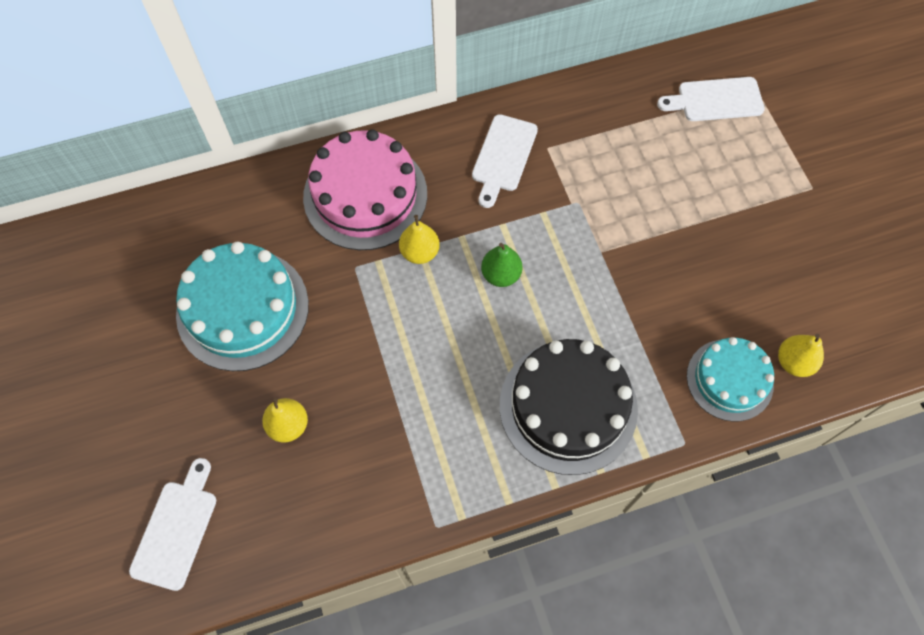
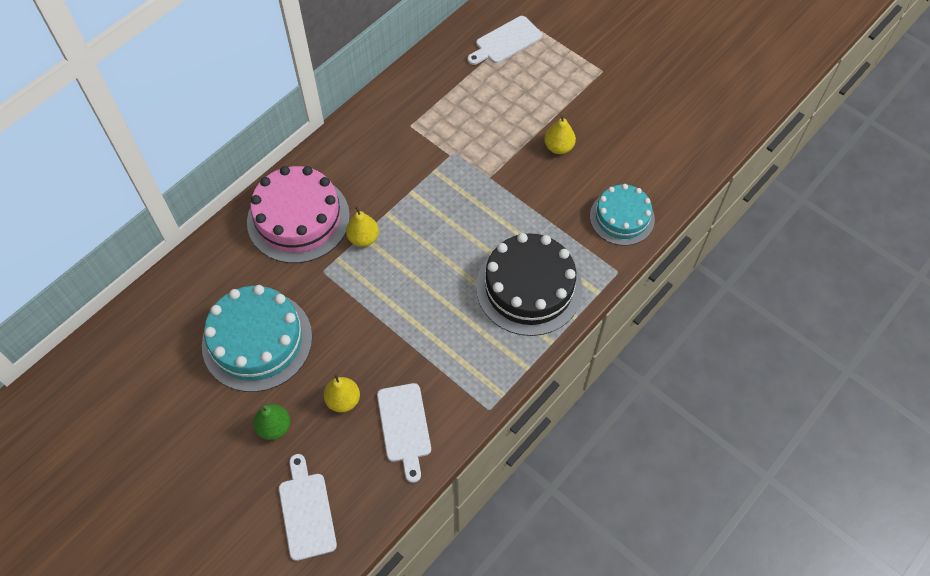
camera: 30 degrees left, 5 degrees down
white cutting board [472,114,538,208] -> white cutting board moved to [377,383,431,483]
green pear [481,243,522,287] -> green pear moved to [253,404,290,440]
yellow pear [778,334,824,377] -> yellow pear moved to [544,115,576,154]

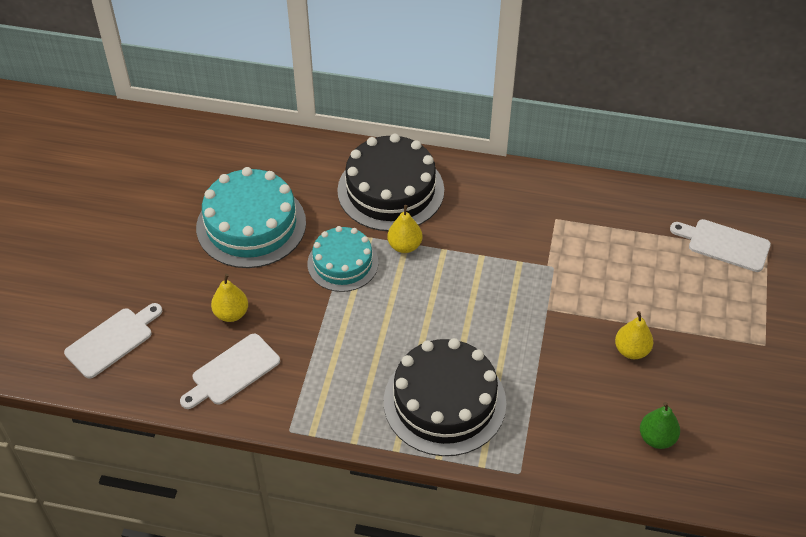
camera: 60 degrees right, 10 degrees down
pink cake [247,166,350,263] -> black cake [337,134,444,231]
green pear [253,404,290,440] -> green pear moved to [640,402,680,449]
turquoise cake [590,184,655,246] -> turquoise cake moved to [307,226,379,292]

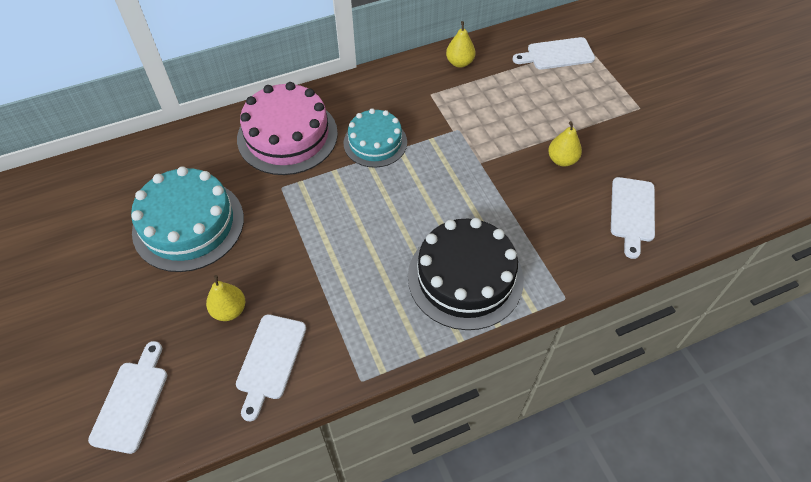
camera: 35 degrees left, 5 degrees up
turquoise cake [307,226,379,292] -> turquoise cake moved to [343,108,407,168]
black cake [337,134,444,231] -> pink cake [237,82,338,175]
yellow pear [387,205,422,253] -> yellow pear moved to [446,21,475,68]
green pear [640,402,680,449] -> white cutting board [611,177,655,259]

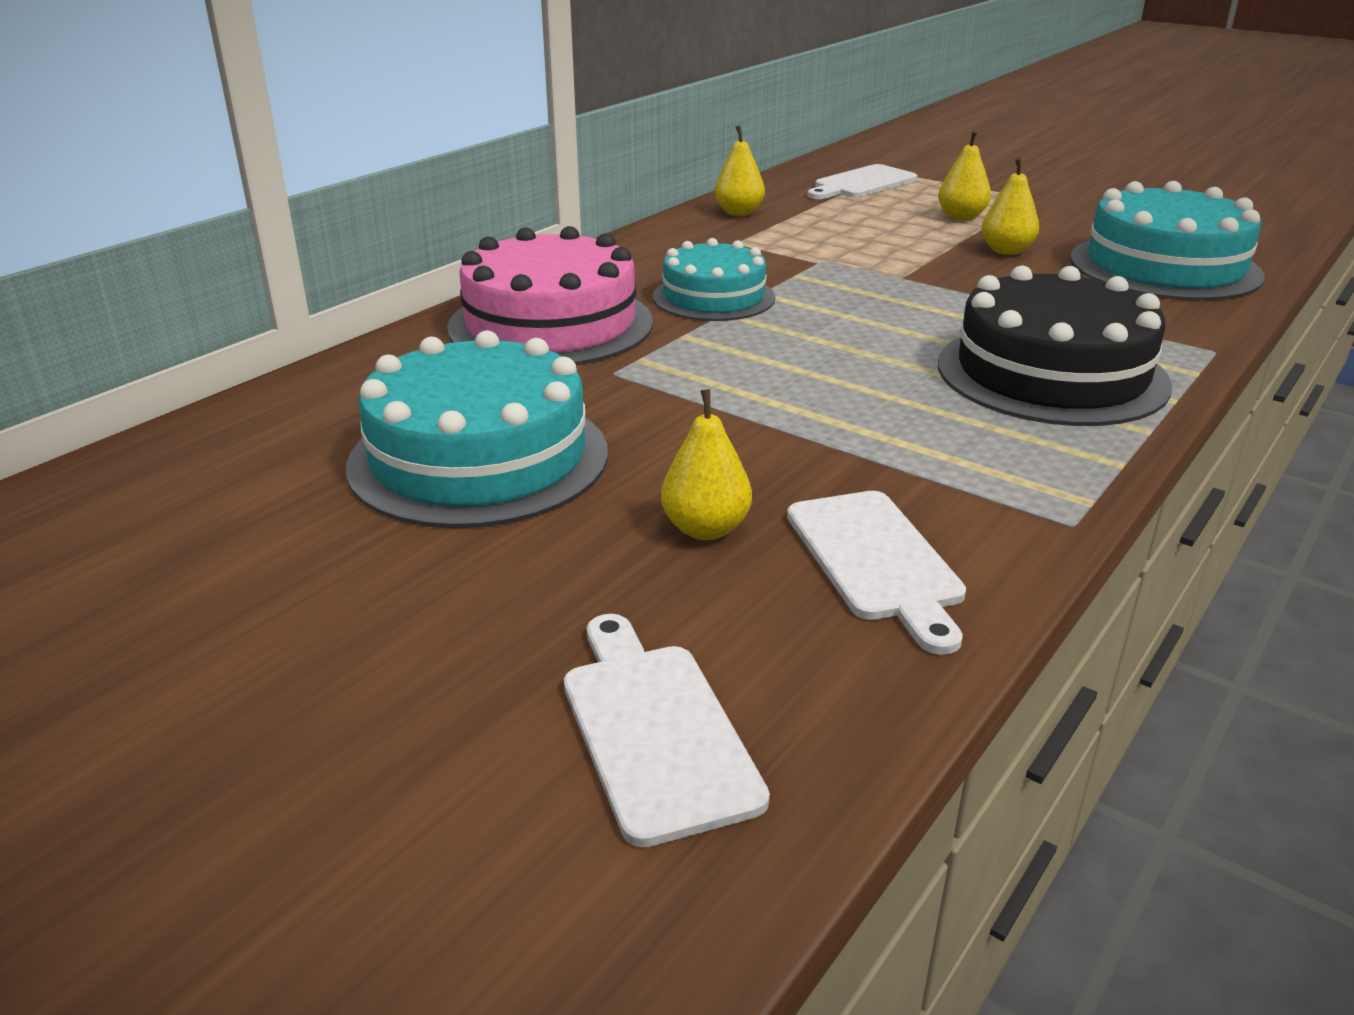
camera: 30 degrees left, 25 degrees down
white cutting board [611,177,655,259] -> turquoise cake [1070,181,1265,301]
none -> yellow pear [938,130,991,220]

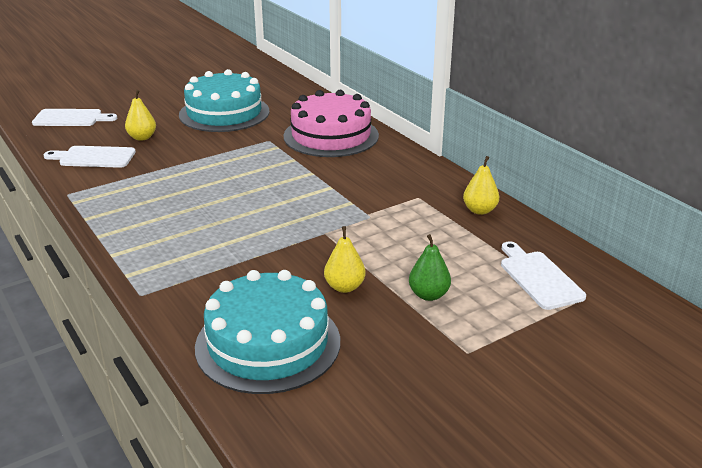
camera: 110 degrees right, 0 degrees up
turquoise cake [653,238,775,321] -> none
yellow pear [938,130,991,220] -> green pear [409,234,451,301]
black cake [938,266,1172,426] -> none

